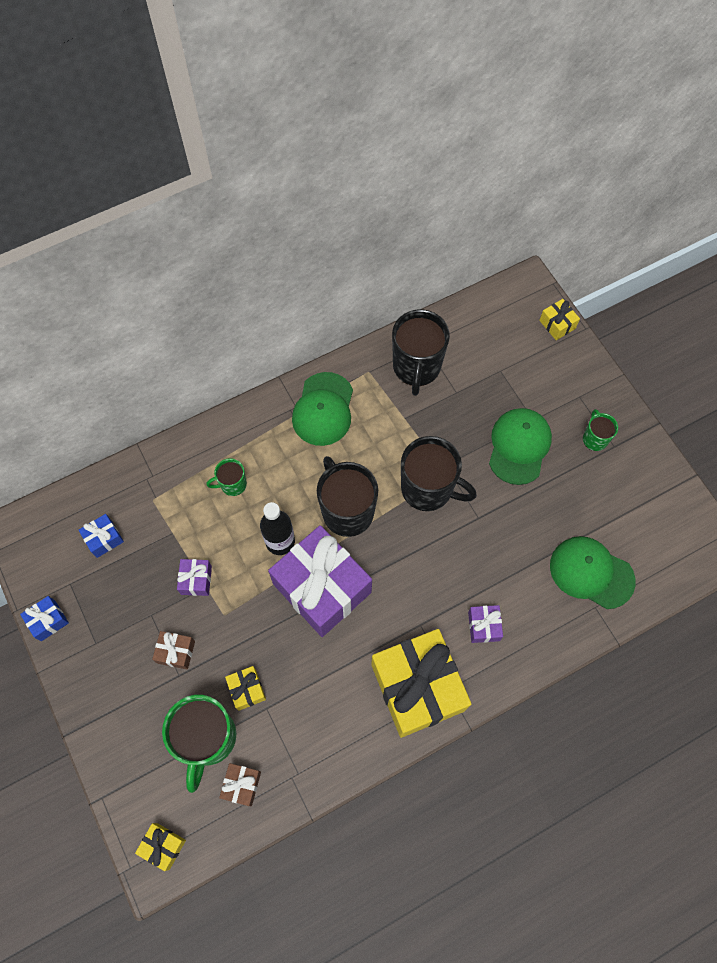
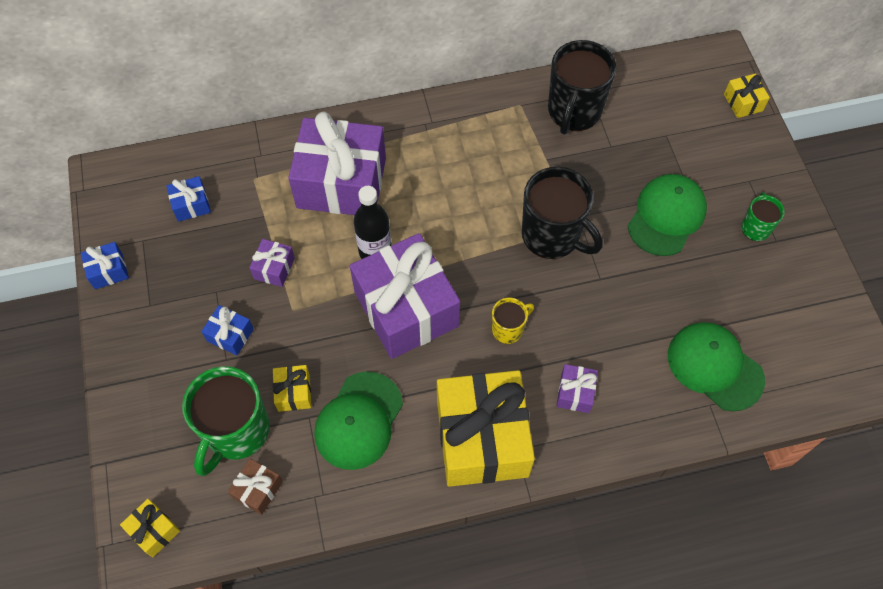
camera: 15 degrees right, 5 degrees down
brown gift [152,631,195,670] -> blue gift [201,305,254,355]
green mug [206,458,247,496] -> purple gift [288,112,386,215]
green cap [292,372,353,446] -> green cap moved to [314,372,403,470]
black mug [317,456,378,537] -> none
none -> yellow mug [492,298,534,344]

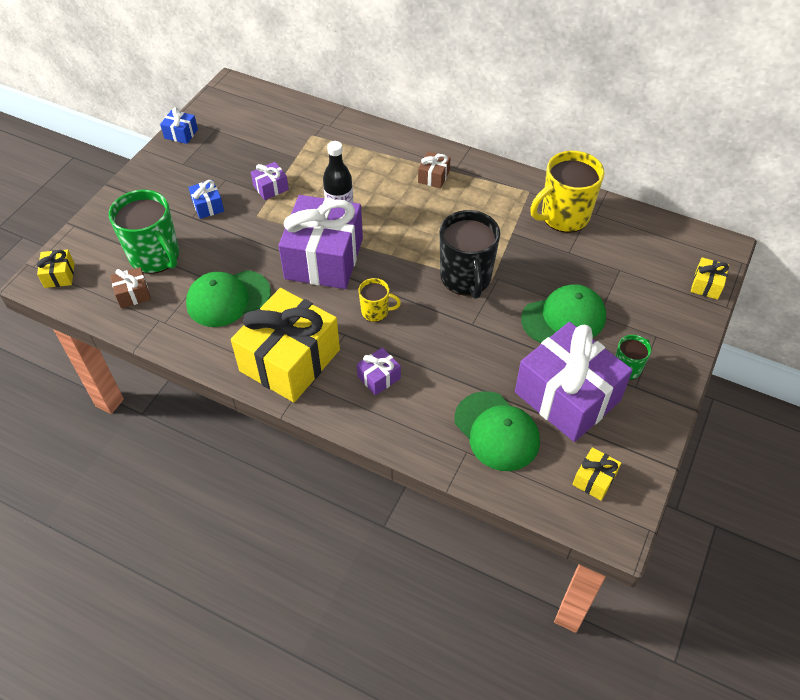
camera: 40 degrees right, 10 degrees down
blue gift [166,176,211,222] -> none
green mug [182,366,270,476] -> green mug turned 105 degrees counterclockwise [109,190,179,274]
yellow gift [273,365,311,412] -> yellow gift moved to [572,447,621,501]
purple gift [288,112,386,215] -> purple gift moved to [515,322,633,442]
black mug [548,40,616,135] -> yellow mug [530,151,604,233]
green cap [668,322,765,412] -> green cap turned 150 degrees clockwise [454,391,540,471]
none -> brown gift [418,151,451,189]

